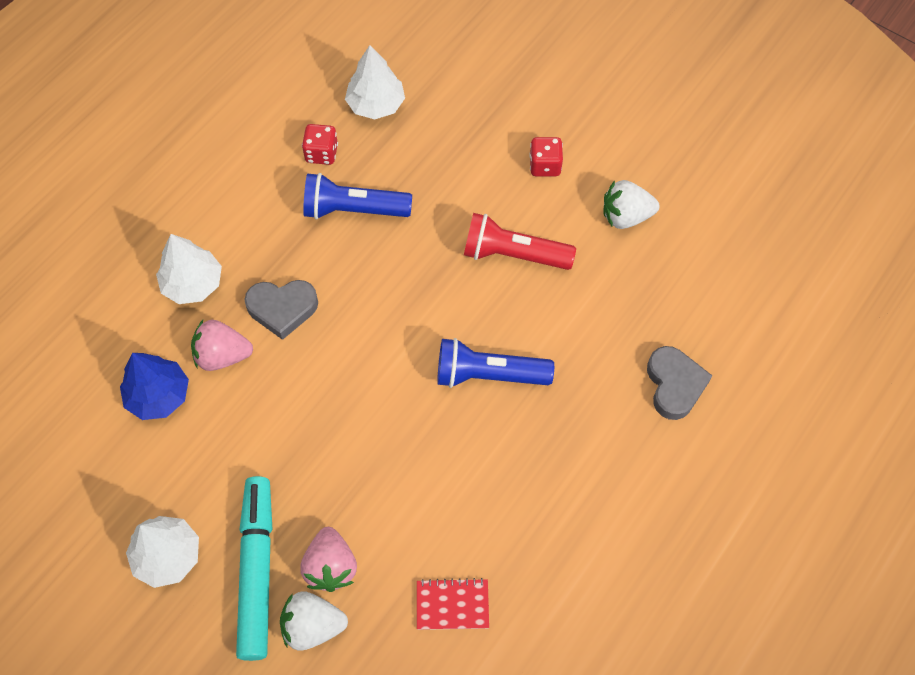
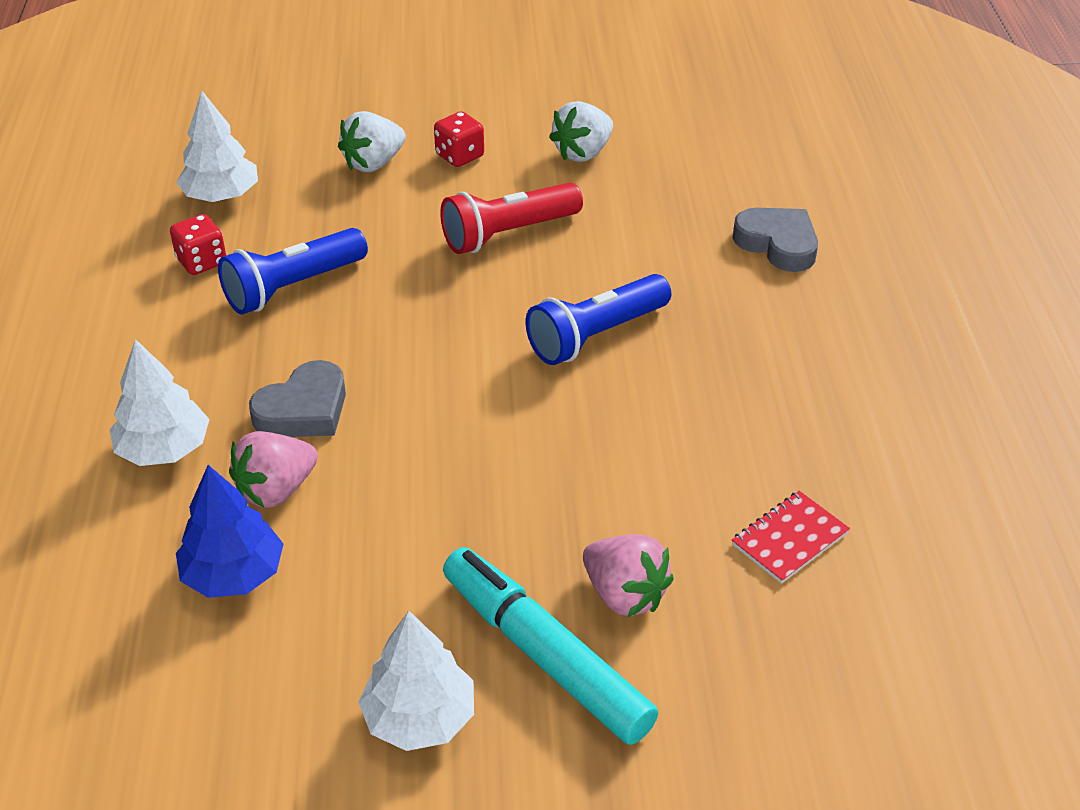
camera: 40 degrees left, 20 degrees down
white strawberry [280,591,348,651] -> white strawberry moved to [338,111,406,172]

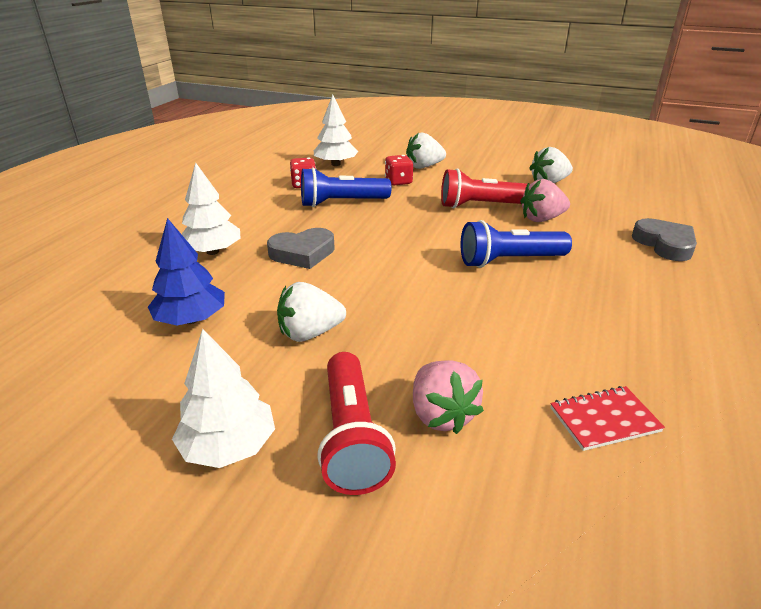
camera: 25 degrees right, 10 degrees down
pink strawberry [229,431,318,508] -> pink strawberry moved to [520,179,570,222]
red dice [434,111,484,167] -> red dice moved to [385,155,413,186]
turquoise marker [443,547,658,745] -> red flashlight [317,352,396,495]
none -> white strawberry [277,282,346,342]

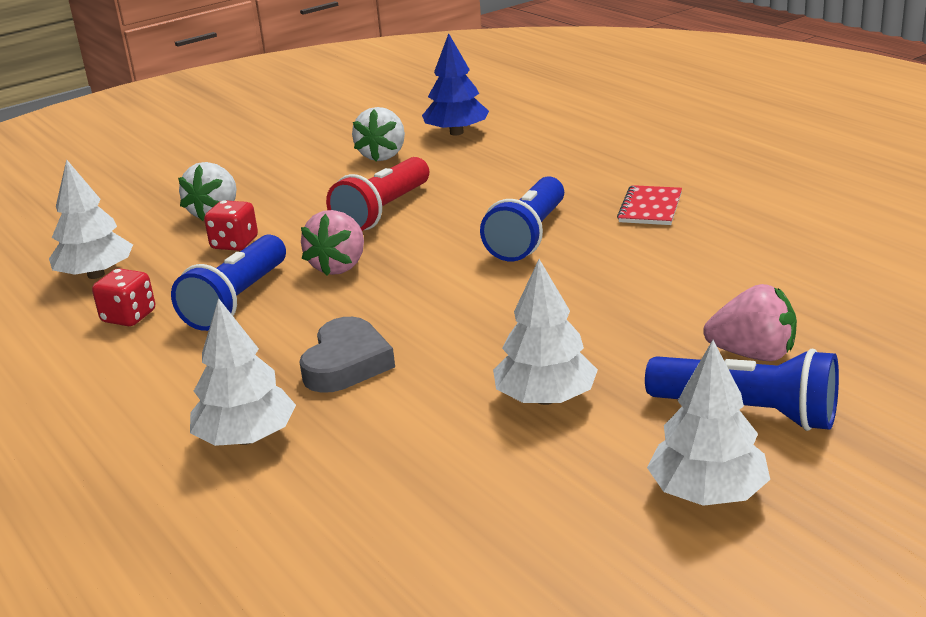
camera: 55 degrees left, 5 degrees down
blue tree [148,218,225,326] -> blue tree moved to [422,33,489,136]
white strawberry [277,282,346,342] -> white tree [493,259,598,405]
red flashlight [317,352,396,495] -> blue flashlight [645,349,839,431]
pink strawberry [520,179,570,222] -> pink strawberry moved to [301,210,364,276]
red notebook [550,386,665,451] -> red notebook moved to [617,185,682,225]
grey heart [632,218,697,261] -> none

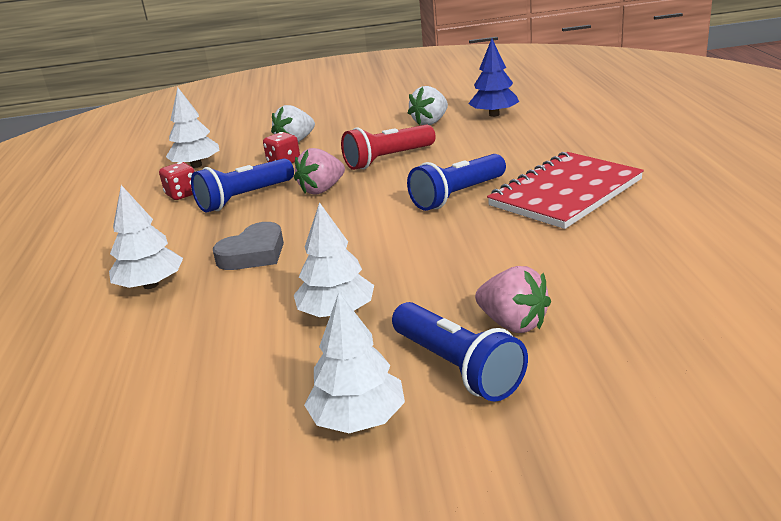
camera: 30 degrees right, 0 degrees up
red notebook [617,185,682,225] -> red notebook [487,152,644,229], size x2.15

